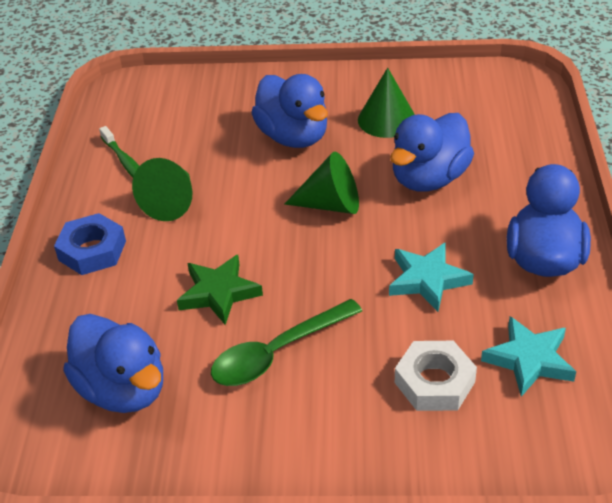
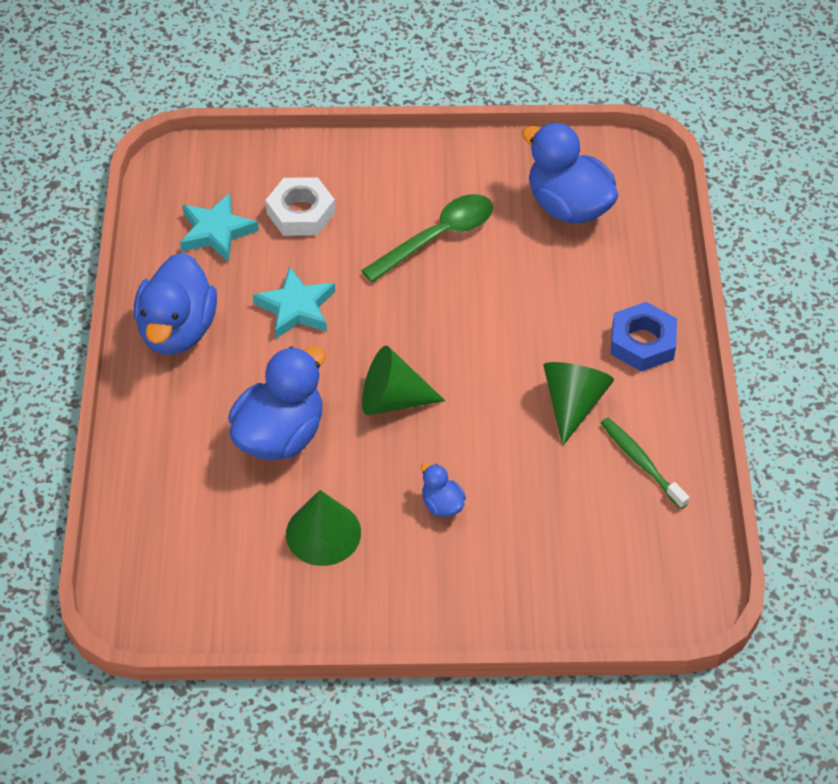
camera: 175 degrees right, 10 degrees up
green star [177,255,263,325] -> none
blue duck [251,74,328,148] -> blue duck [421,463,466,517], size x0.46

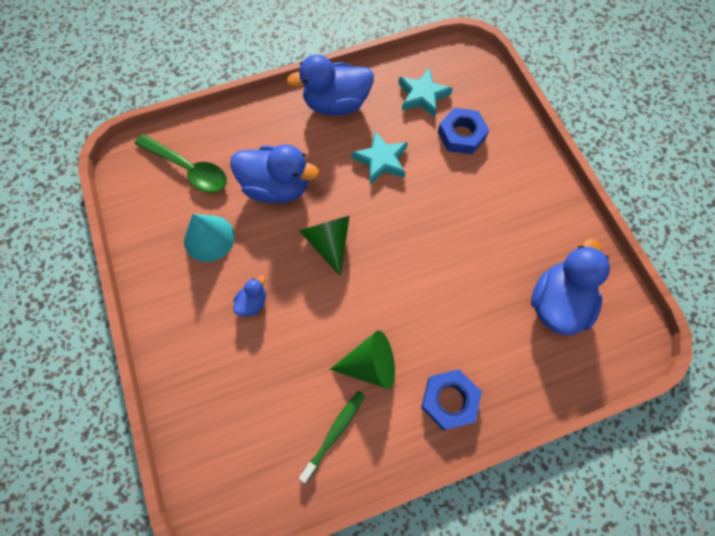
camera: 70 degrees right, 15 degrees up
white nut [266,177,335,236] -> blue nut [438,108,489,154]
green cone [286,490,361,566] -> turquoise cone [184,214,235,262]
green spoon [361,194,493,283] -> green spoon moved to [135,134,227,193]

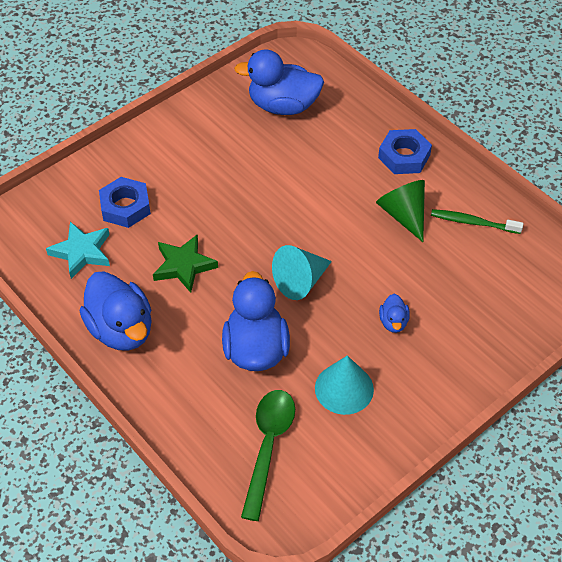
camera: 110 degrees left, 15 degrees down
blue duck [233,276,266,316] -> blue duck turned 105 degrees counterclockwise [379,294,410,333]
green cone [299,216,350,276] -> turquoise cone [272,245,332,300]
turquoise star [351,131,408,184] -> green star [153,235,218,293]

